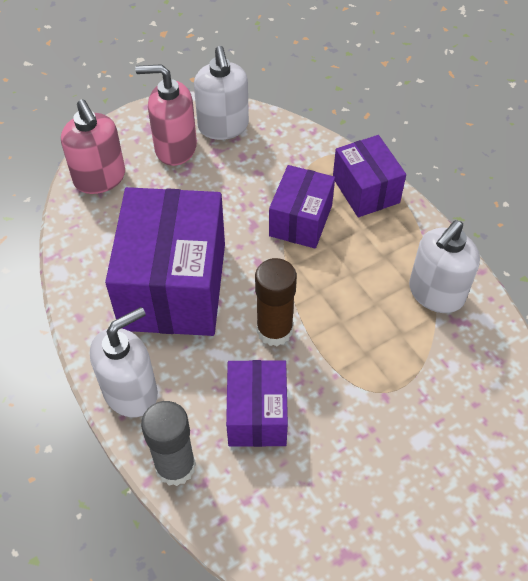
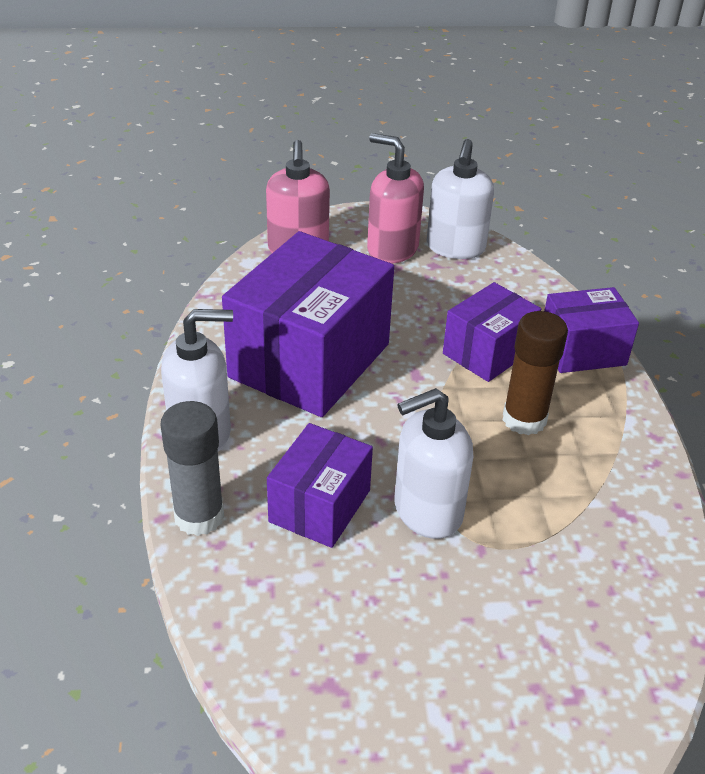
camera: 25 degrees right, 15 degrees down
brown glue stick [255,258,297,346] -> brown glue stick moved to [503,311,568,435]
purple box [333,135,406,217] -> purple box turned 75 degrees clockwise [544,287,639,373]
white soap dispenser [409,220,480,313] -> white soap dispenser moved to [394,388,473,539]

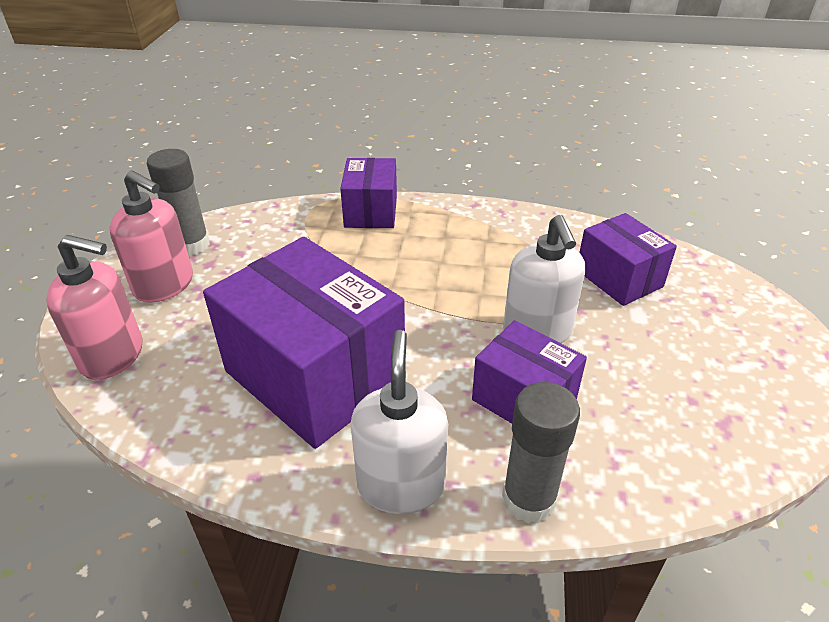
camera: 75 degrees left, 0 degrees up
pink soap dispenser [367,133,424,264] -> pink soap dispenser turned 105 degrees counterclockwise [110,170,193,303]
white soap dispenser [427,139,494,259] -> grey glue stick [147,149,210,256]
purple box [443,282,541,382] -> purple box moved to [579,213,677,306]
brown glue stick [503,311,568,435] -> none

